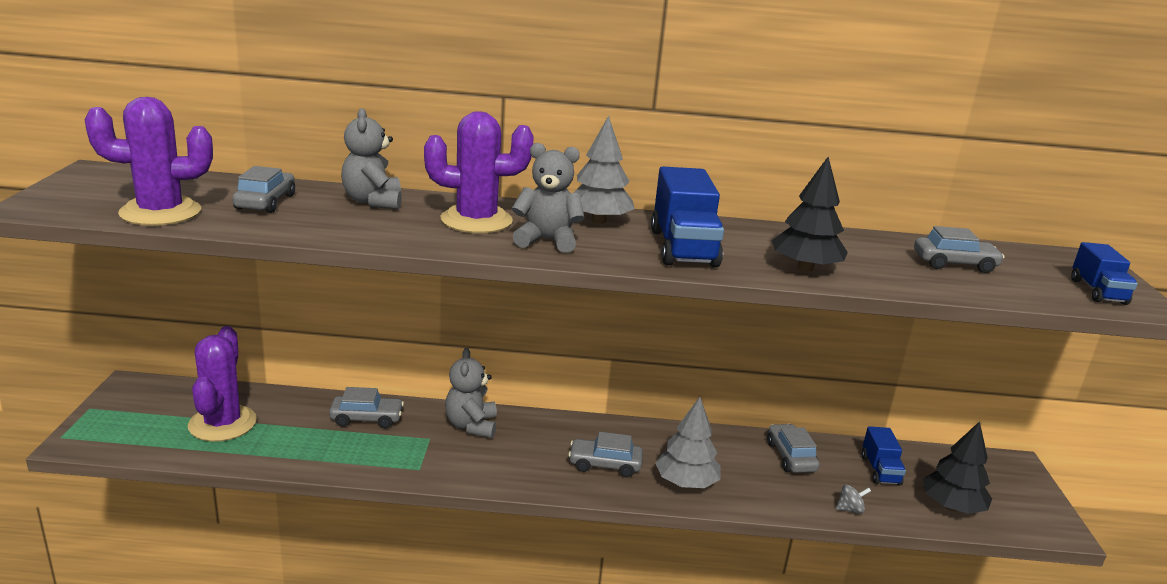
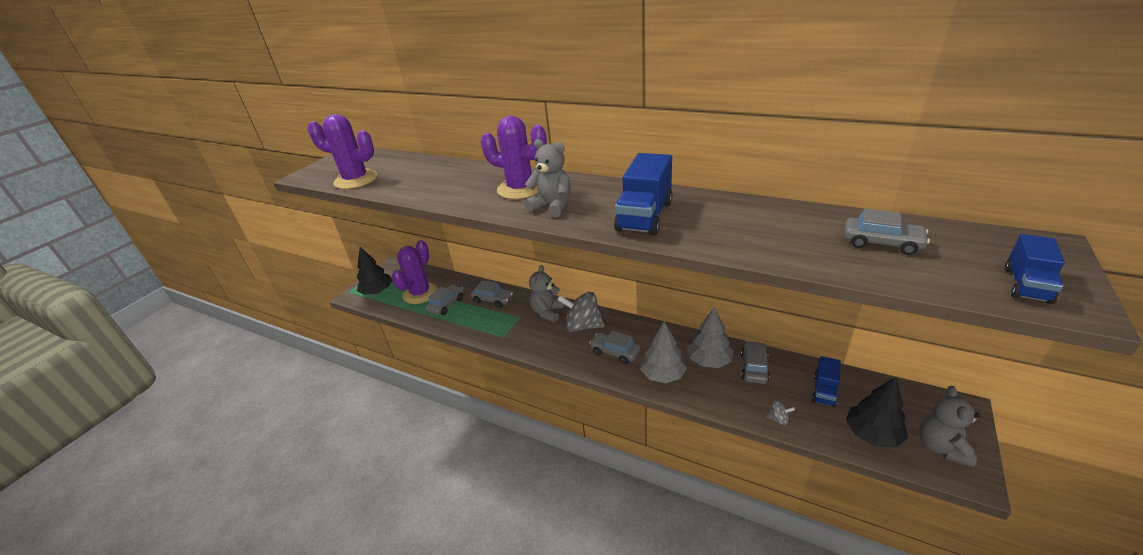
camera: 30 degrees right, 10 degrees up
grey car [232,166,295,213] -> grey car moved to [425,285,464,315]
grey teddy bear [341,108,402,209] -> grey teddy bear moved to [919,386,980,467]
grey tree [573,115,635,224] -> grey tree moved to [687,307,734,368]
black tree [772,157,848,272] -> black tree moved to [357,247,393,295]
none -> grey spinning top [557,292,604,332]

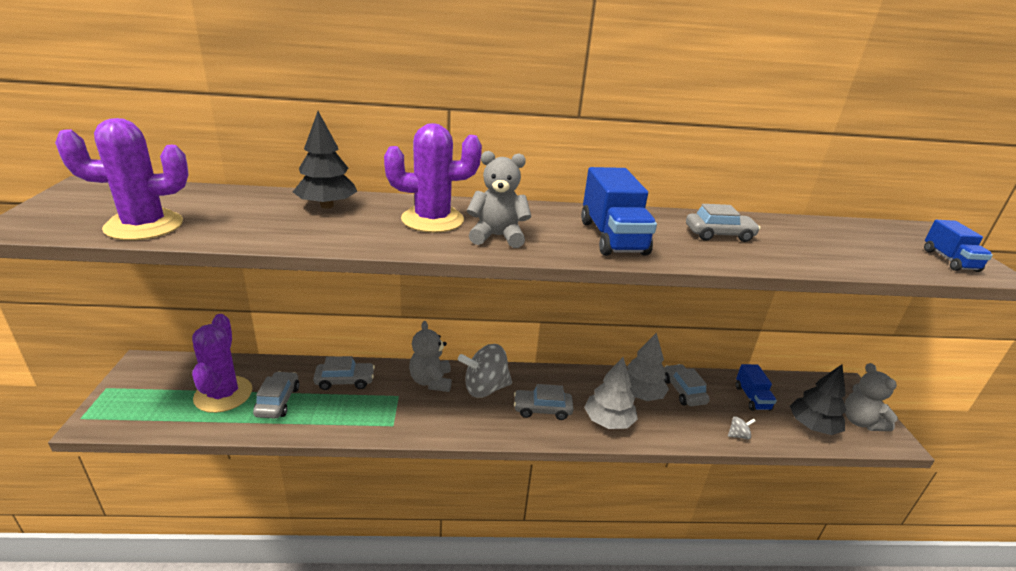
camera: 35 degrees left, 5 degrees down
black tree [357,247,393,295] -> black tree moved to [293,111,357,209]
grey car [844,209,930,255] -> grey car moved to [686,204,760,242]

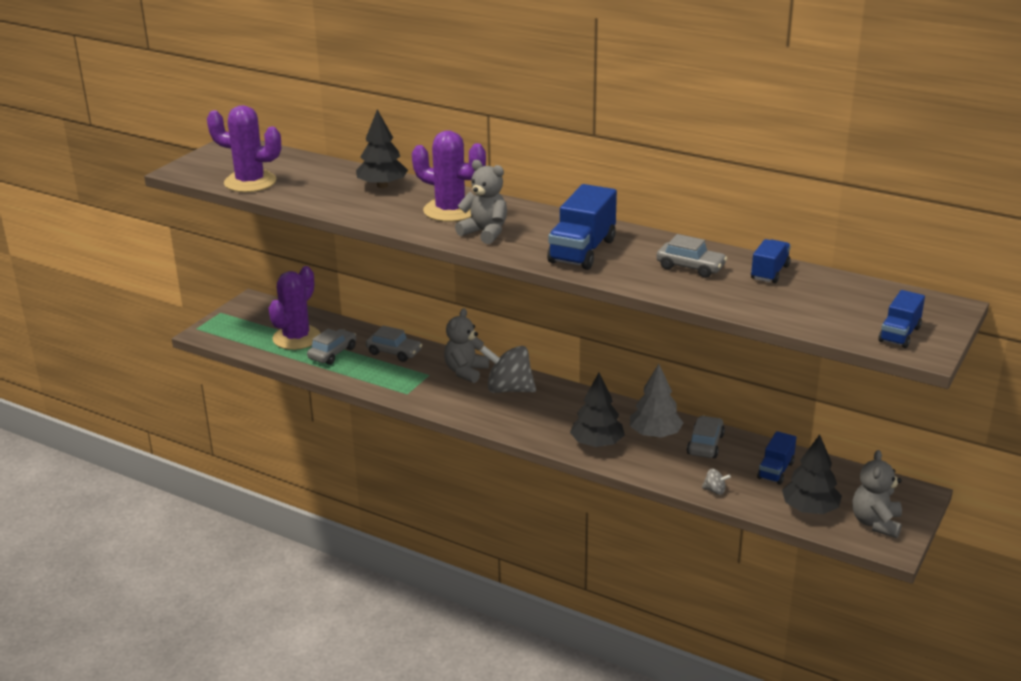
camera: 35 degrees right, 0 degrees up
grey car [514,384,574,420] -> none
grey tree [584,357,638,429] -> black tree [570,373,625,447]
none -> blue truck [751,239,791,283]

